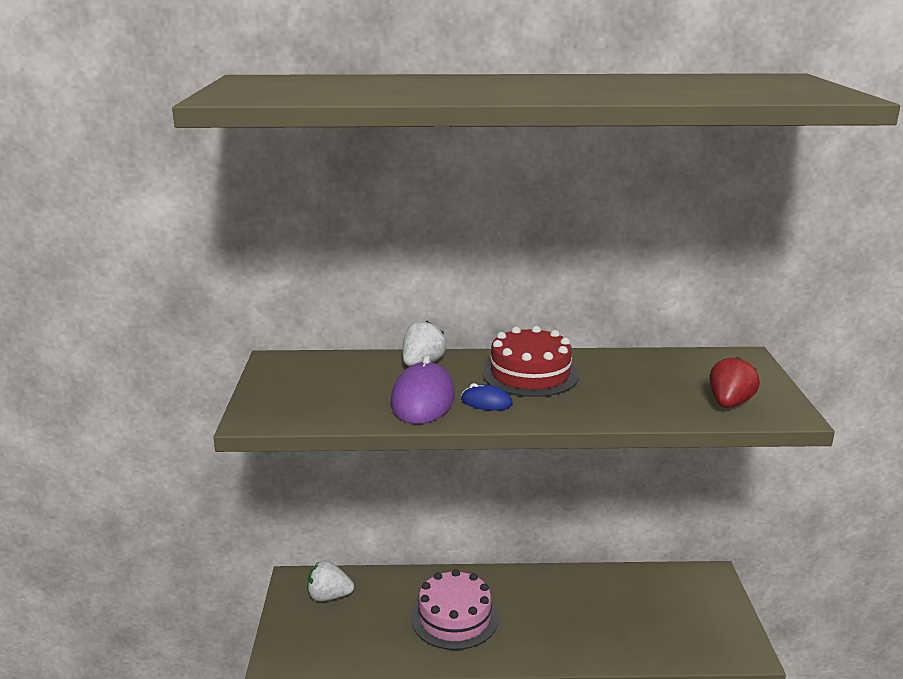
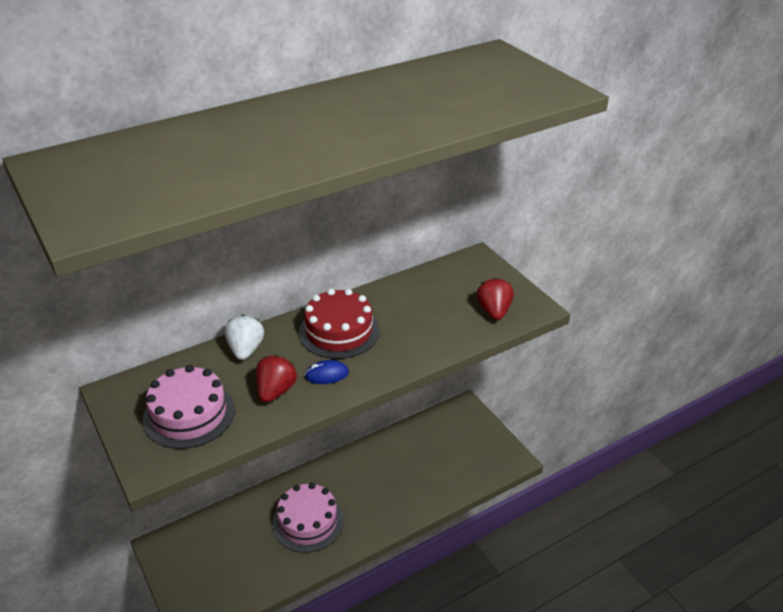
camera: 30 degrees left, 15 degrees up
white strawberry [307,560,354,602] -> none
purple mouse [391,355,455,424] -> red strawberry [256,355,297,403]
none -> pink cake [143,365,235,449]

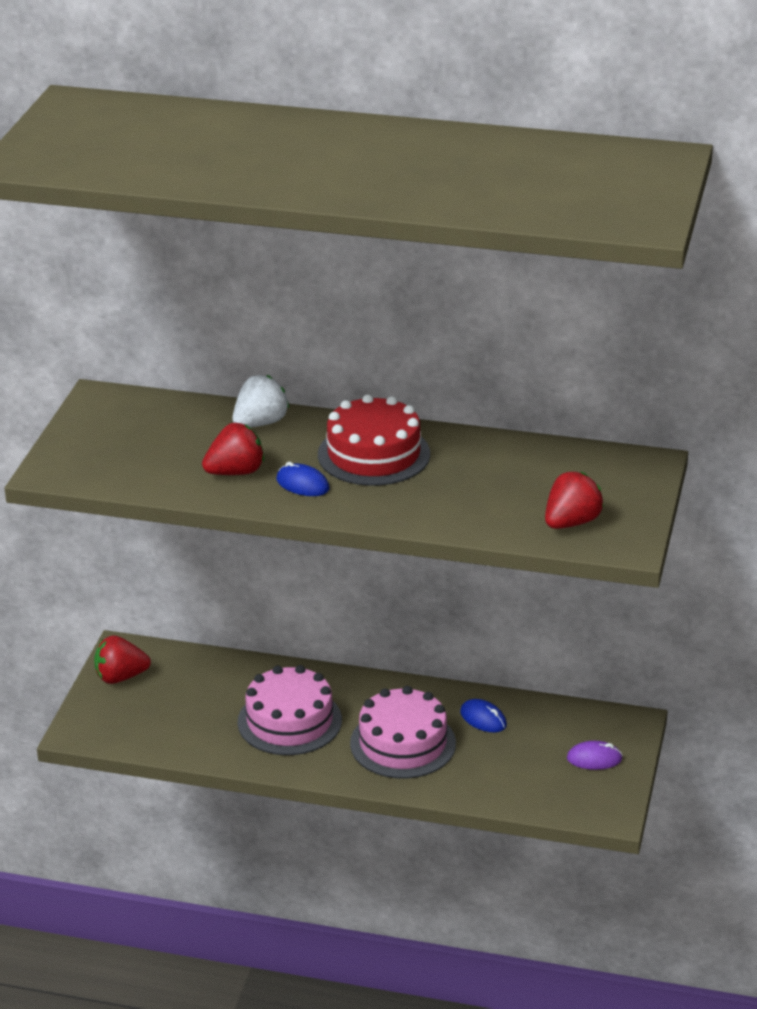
camera: 45 degrees right, 5 degrees down
pink cake [143,365,235,449] -> pink cake moved to [350,686,456,779]
none -> red strawberry [94,635,151,684]
none -> blue mouse [460,699,507,732]
none -> purple mouse [567,741,623,770]

